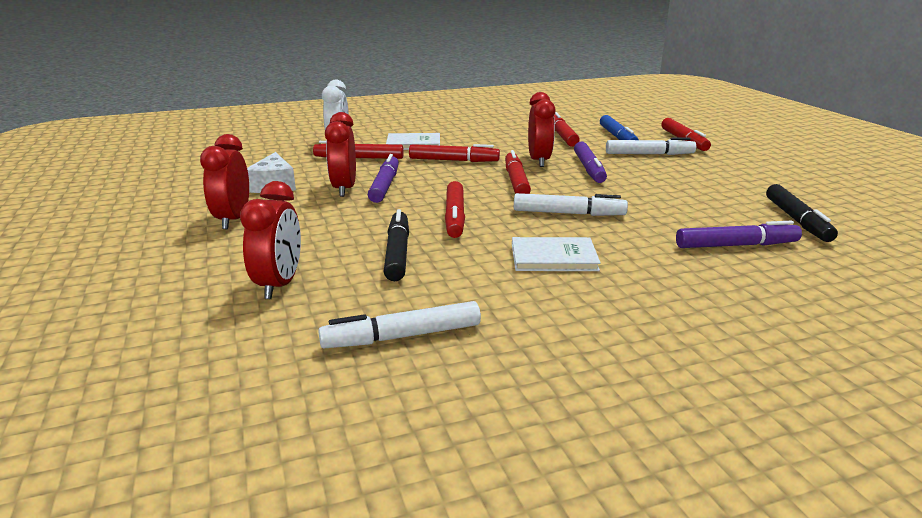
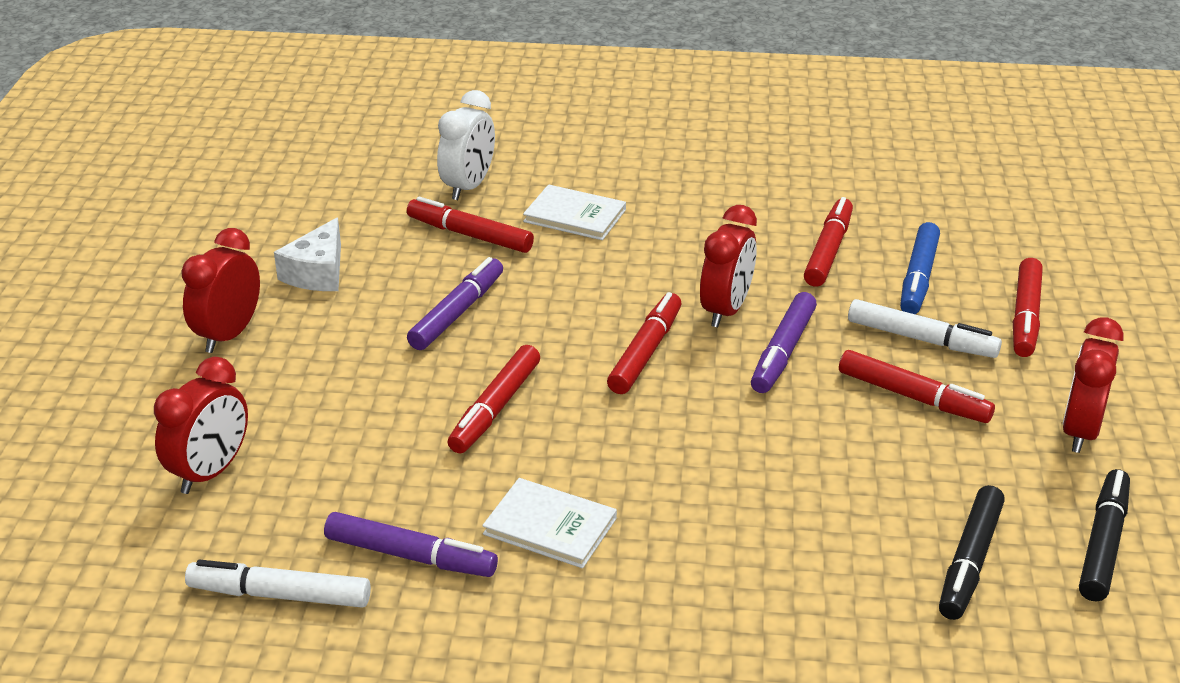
camera: 25 degrees right, 10 degrees up
red clock [325,112,356,197] -> red clock moved to [1063,317,1124,453]
black marker [383,209,409,281] -> black marker moved to [1079,469,1130,602]
red marker [409,144,500,162] -> red marker moved to [839,350,995,423]
white marker [514,193,628,216] -> none
purple marker [676,221,802,248] -> purple marker moved to [324,512,498,577]

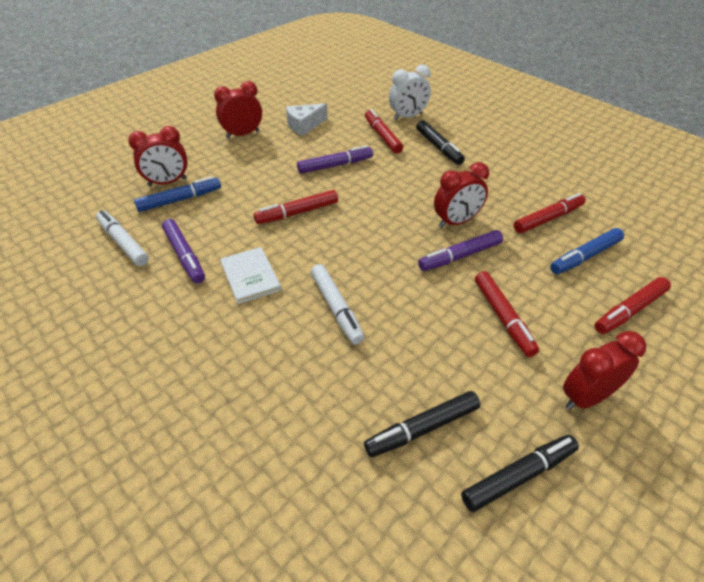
camera: 40 degrees right, 10 degrees up
white book [523,184,626,240] -> black marker [416,120,465,165]
red marker [607,292,681,394] -> none
white marker [848,299,1002,358] -> white marker moved to [311,264,365,345]
none -> blue marker [134,176,221,212]

